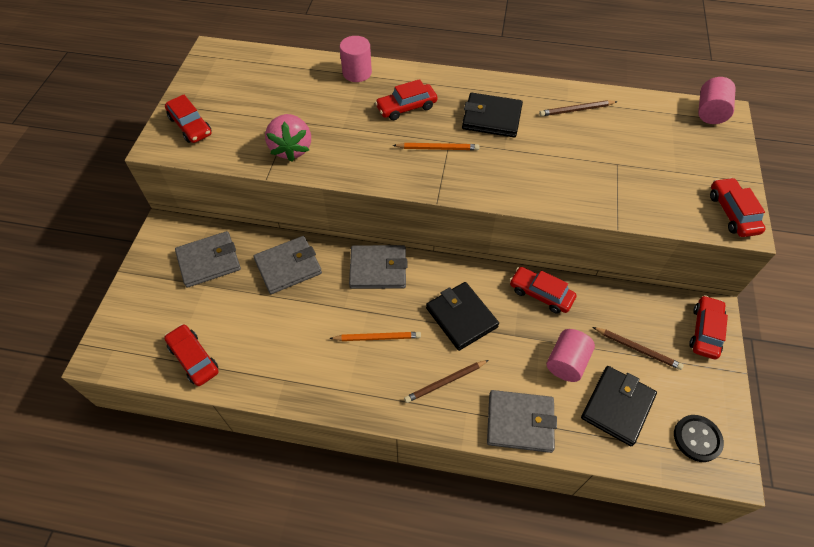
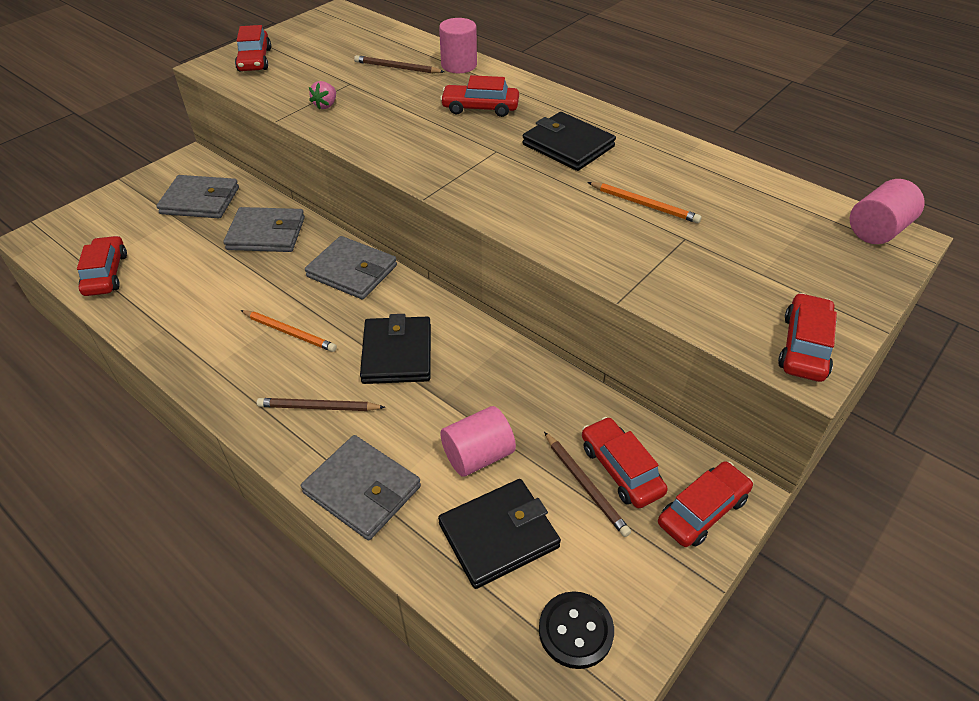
camera: 30 degrees right, 10 degrees down
pink strawberry [265,114,311,162] -> pink strawberry [309,81,336,110], size x0.50
orange pencil [393,143,479,150] -> orange pencil moved to [587,182,702,223]
red car [510,267,576,314] -> red car moved to [582,417,668,508]
brown pencil [539,100,618,116] -> brown pencil moved to [354,55,444,74]

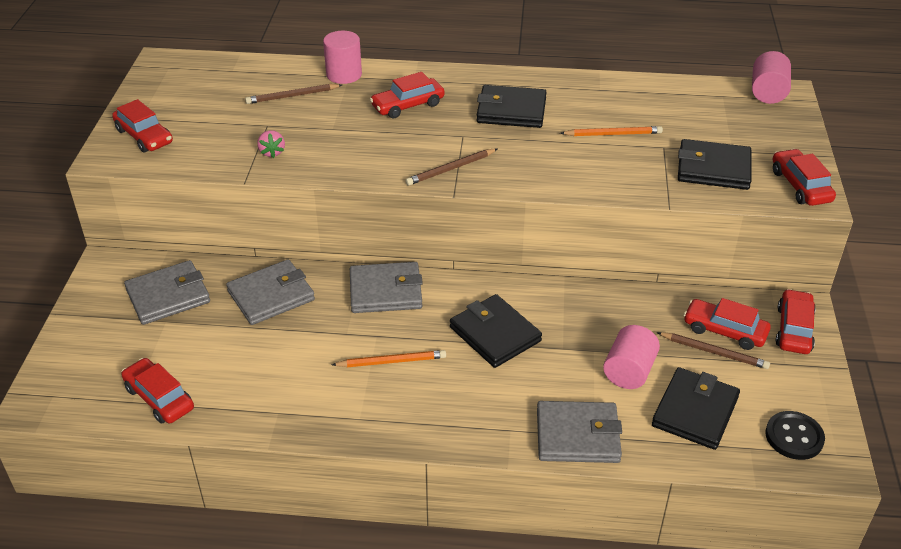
camera: 35 degrees left, 5 degrees down
brown pencil [257,398,385,411] -> brown pencil moved to [405,149,497,186]
none -> black wallet [678,139,752,190]

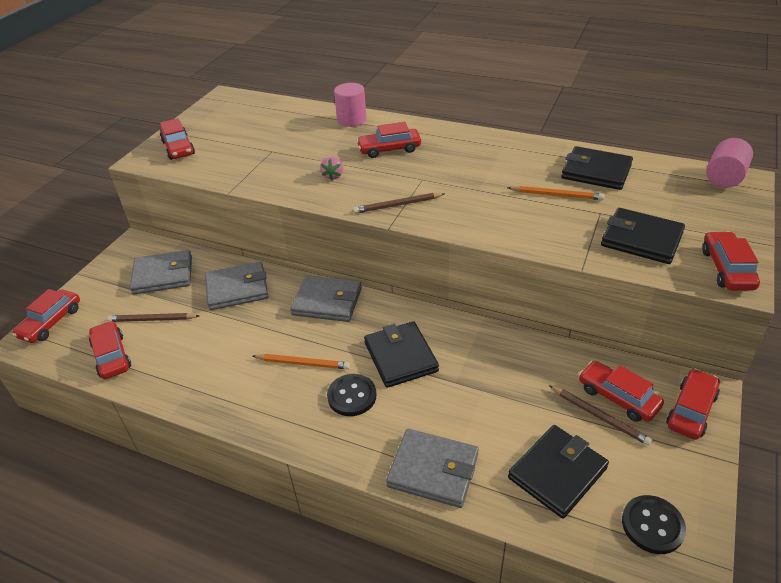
camera: 20 degrees right, 0 degrees up
brown pencil [245,84,342,104] -> brown pencil moved to [107,313,199,322]
pink strawberry [257,130,285,158] -> pink strawberry moved to [320,157,343,181]
black wallet [476,85,546,128] -> black wallet moved to [561,146,633,190]
pink cylinder [603,325,660,389] -> none
none -> red car [12,289,80,343]
none -> black button [327,374,376,416]

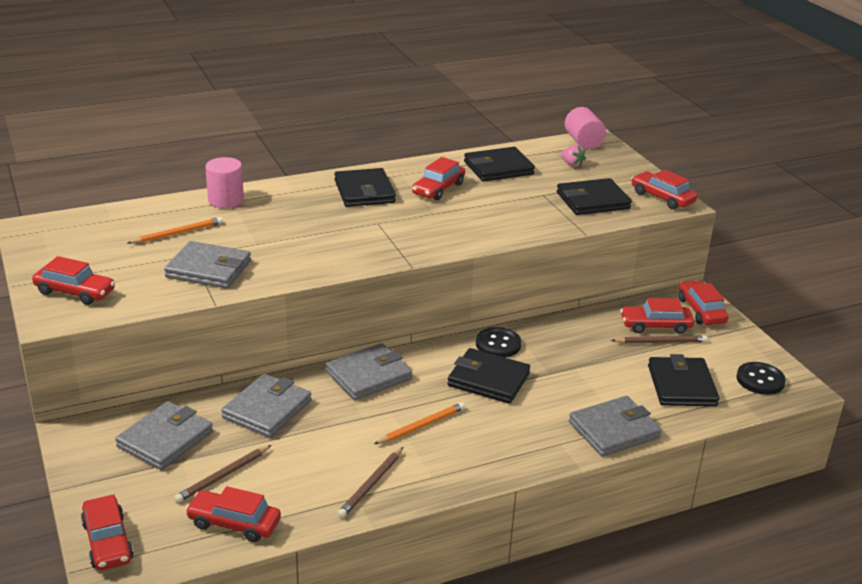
camera: 50 degrees left, 10 degrees down
pink strawberry [320,157,343,181] -> pink strawberry moved to [561,145,586,167]
black button [327,374,376,416] -> black button moved to [476,327,522,358]
brown pencil [353,193,446,214] -> brown pencil moved to [337,447,403,518]
red car [356,122,421,158] -> red car moved to [412,157,465,200]
orange pencil [508,186,605,200] -> orange pencil moved to [127,217,223,244]
none -> grey wallet [164,241,251,289]
none -> black wallet [334,168,396,207]

